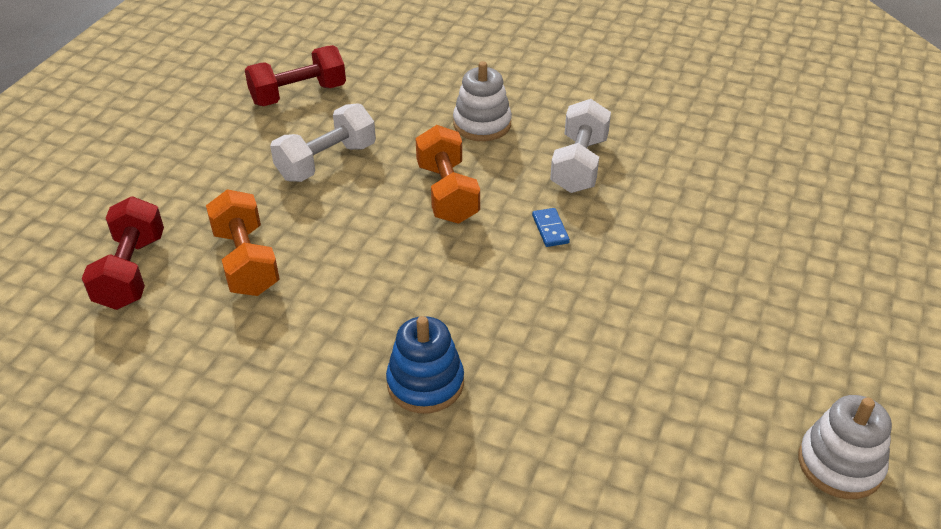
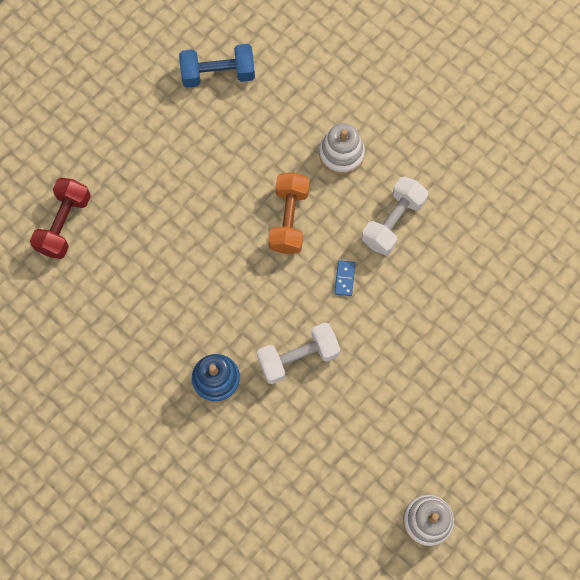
camera: 20 degrees right, 30 degrees up
orange dumbbell [206,189,280,296] -> none
red dumbbell [245,45,346,106] -> blue dumbbell [179,44,255,88]
white dumbbell [270,103,376,182] -> white dumbbell moved to [257,322,340,384]

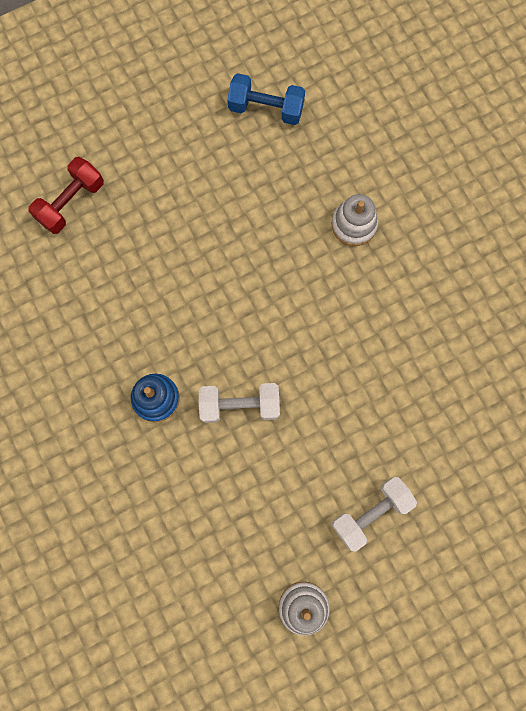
camera: 20 degrees right, 5 degrees up
orange dumbbell [269,172,310,254] -> none
blue domino [334,260,355,296] -> none
white dumbbell [362,176,428,255] -> white dumbbell moved to [332,477,417,551]

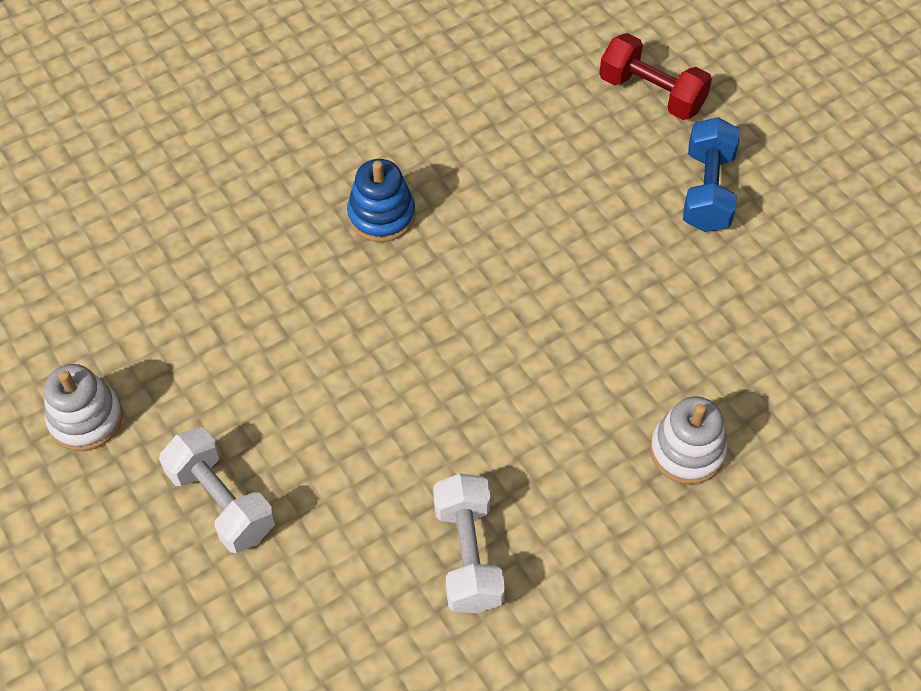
camera: 85 degrees right, 20 degrees down
white dumbbell [199,383,280,423] -> white dumbbell moved to [433,473,505,613]
blue dumbbell [227,73,305,125] -> blue dumbbell moved to [683,117,740,232]

